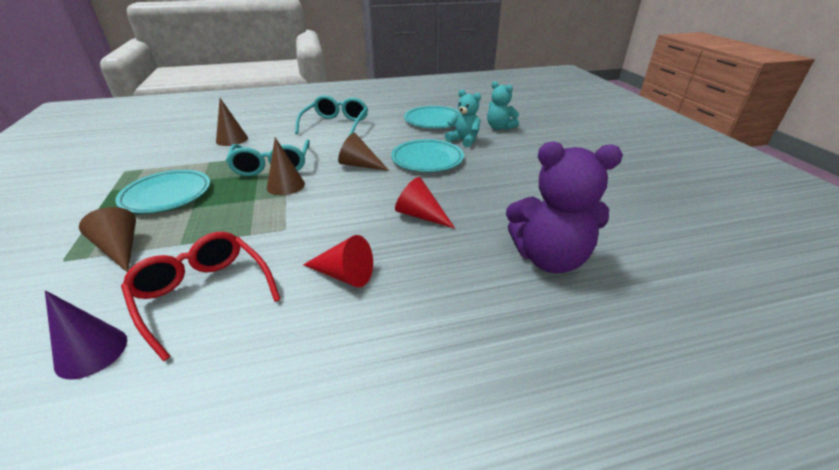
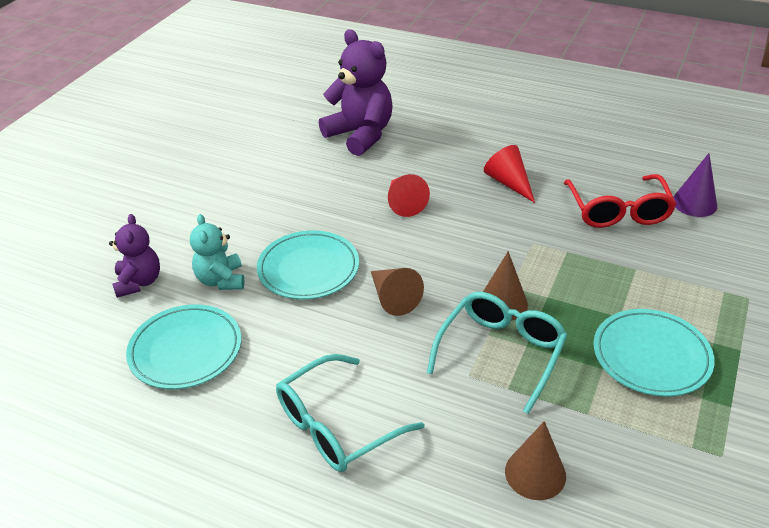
camera: 140 degrees left, 5 degrees up
brown cone [79,207,136,272] -> none
turquoise teddy bear [487,81,519,130] -> purple teddy bear [109,214,160,298]

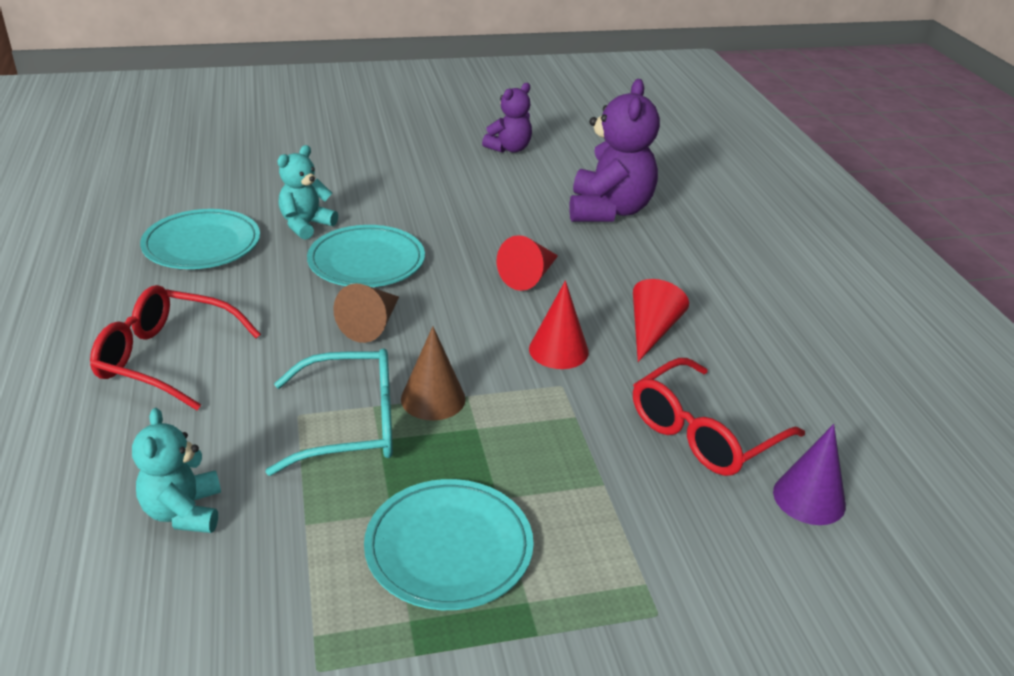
camera: 50 degrees right, 5 degrees down
purple teddy bear [109,214,160,298] -> purple teddy bear moved to [482,83,532,153]
turquoise glasses [276,354,424,472] -> red glasses [90,285,261,410]
brown cone [505,421,566,500] -> turquoise teddy bear [132,408,221,533]
none -> red cone [529,280,589,369]

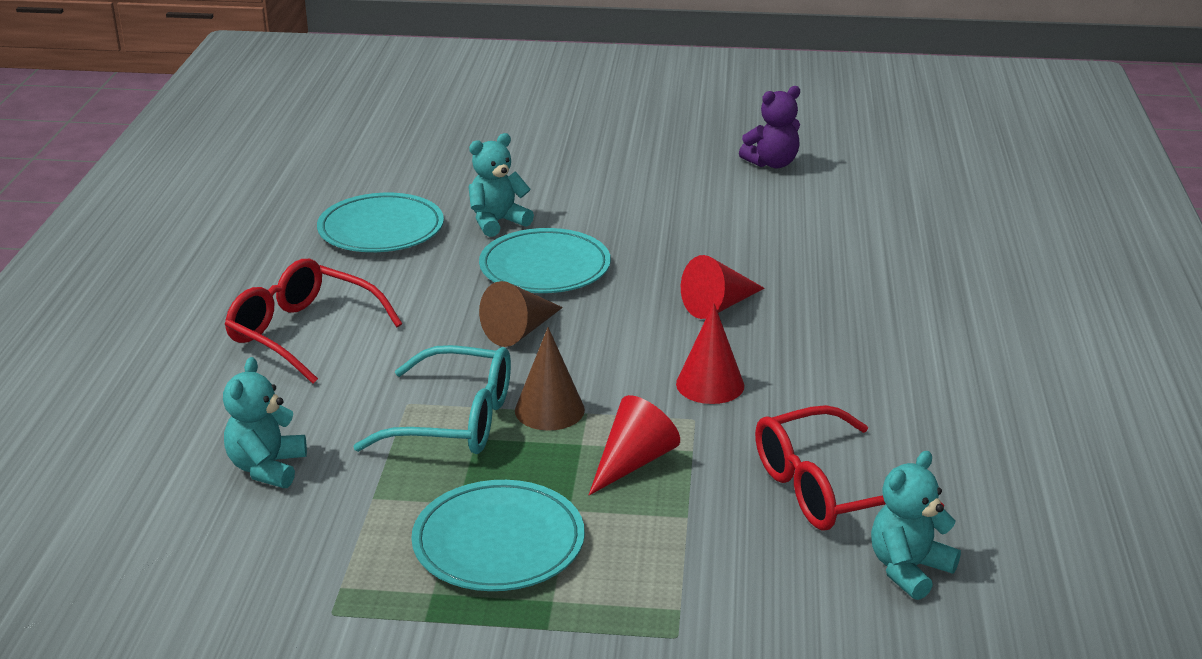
camera: 20 degrees right, 5 degrees down
purple teddy bear [569,79,660,222] -> none
red cone [633,279,689,362] -> red cone moved to [589,395,680,495]
purple cone [773,424,846,525] -> turquoise teddy bear [871,451,961,600]

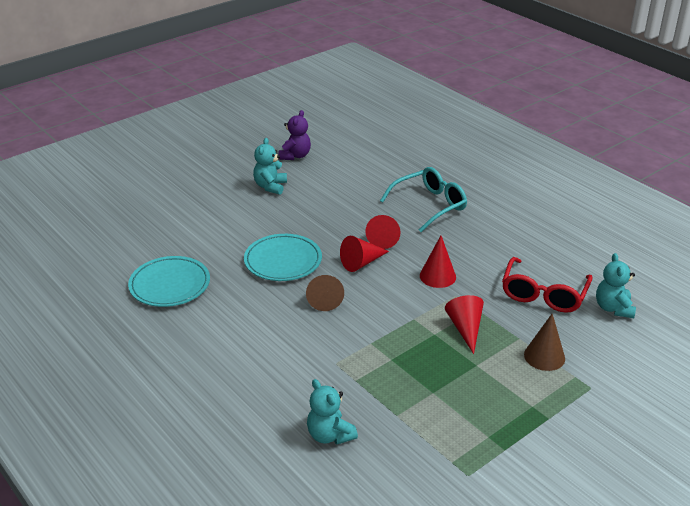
camera: 45 degrees left, 5 degrees up
red glasses [225,259,402,384] -> none
turquoise glasses [353,345,511,454] -> turquoise glasses moved to [380,167,467,232]
turquoise plate [411,480,585,591] -> none
turquoise teddy bear [468,133,534,237] -> turquoise teddy bear moved to [253,138,287,195]
brown cone [515,327,585,431] -> brown cone moved to [524,313,565,371]
none -> red cone [340,236,389,272]

